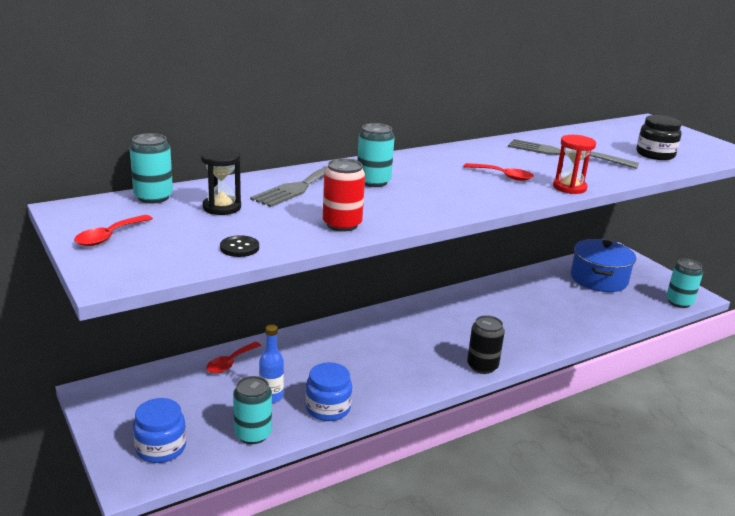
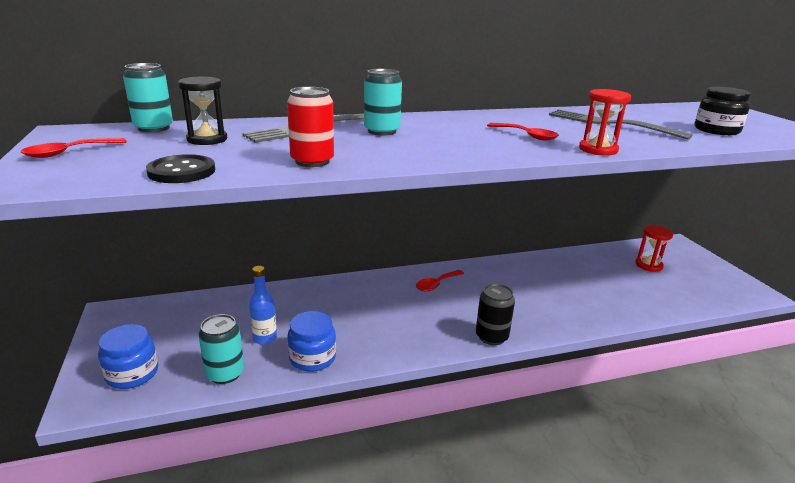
camera: 15 degrees right, 0 degrees up
red spoon [206,342,261,374] -> red spoon moved to [416,270,464,291]
black button [220,235,259,257] -> black button [146,154,215,183], size x1.51
blue pot [571,239,636,292] -> red hourglass [635,225,673,272]
turquoise can [666,259,703,308] -> none

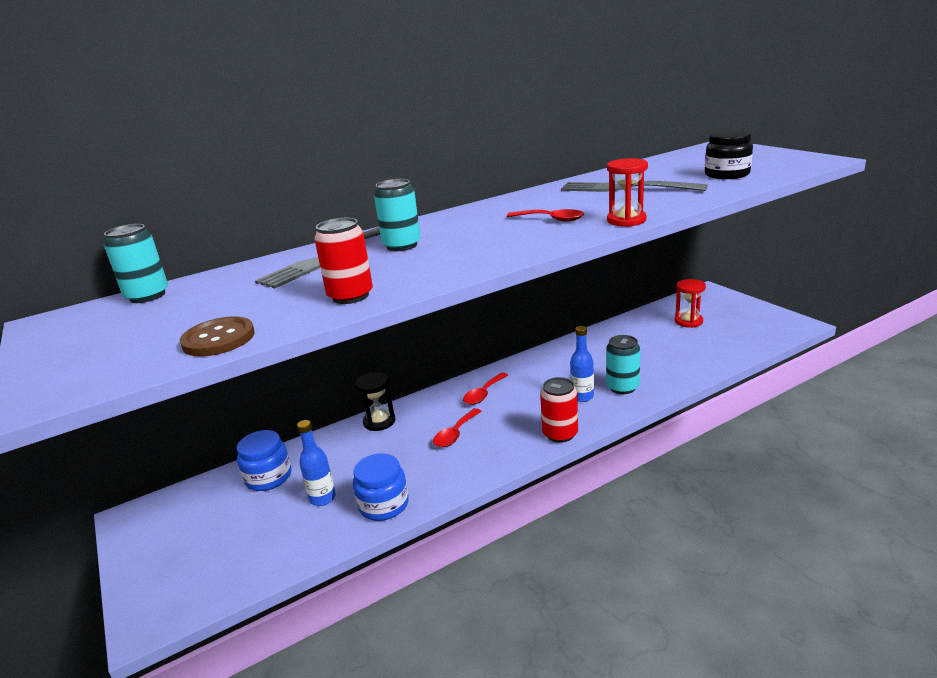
camera: 10 degrees left, 0 degrees up
red spoon [21,138,127,158] -> red spoon moved to [433,408,482,447]
blue jar [98,324,158,389] -> blue jar moved to [237,430,291,491]
black button [146,154,215,183] -> brown button [180,316,255,357]
black hourglass [178,76,227,145] -> black hourglass moved to [355,372,395,431]
turquoise can [198,314,244,384] -> turquoise can moved to [606,335,640,394]
black can [476,284,515,345] -> red can [540,377,578,443]
none -> blue bottle [570,326,594,402]

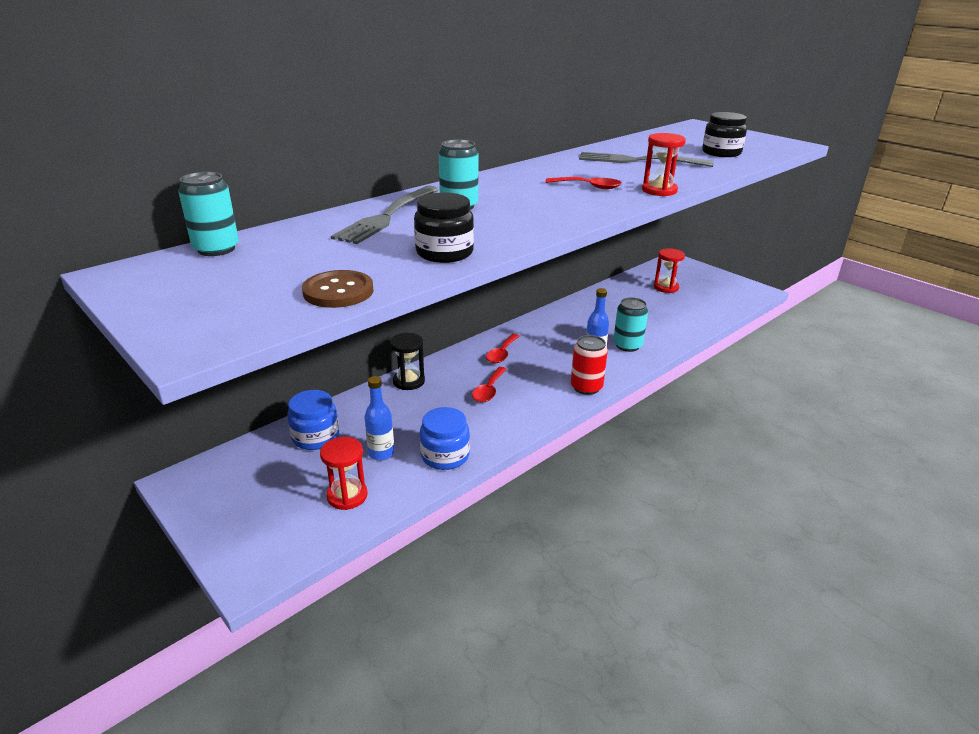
camera: 15 degrees left, 5 degrees up
red can [314,218,373,304] -> black jar [414,192,474,263]
none -> red hourglass [320,437,368,510]

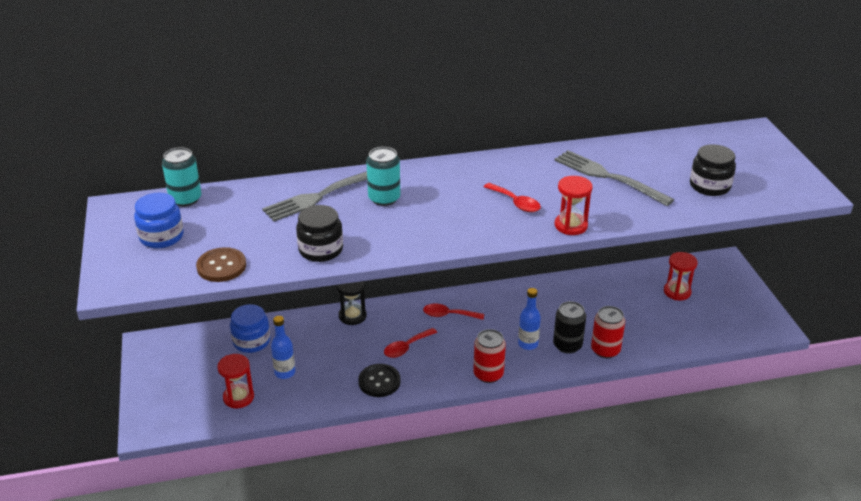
camera: 30 degrees right, 5 degrees up
blue jar [420,407,470,470] -> blue jar moved to [134,193,183,248]
red spoon [486,334,520,363] -> red spoon turned 45 degrees clockwise [423,304,484,320]
turquoise can [613,297,648,352] -> black can [553,301,586,354]
none -> black button [358,364,401,397]
none -> red can [591,306,625,358]

